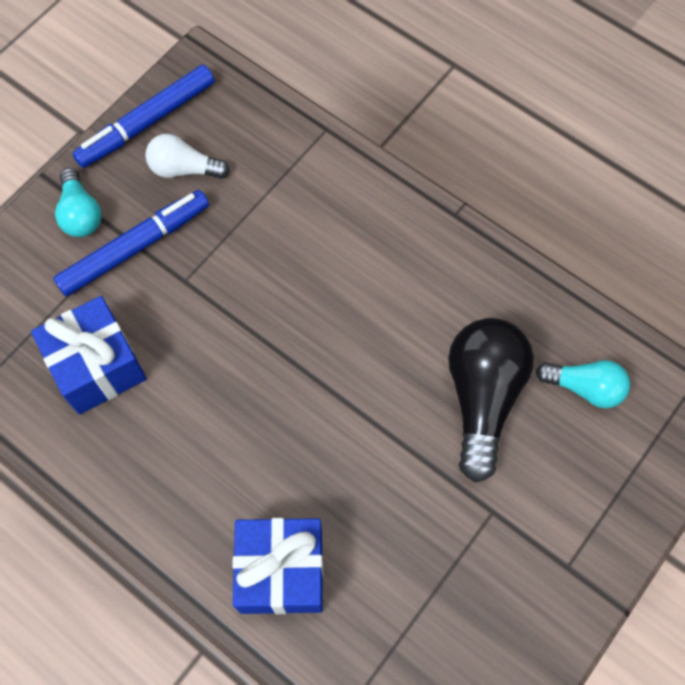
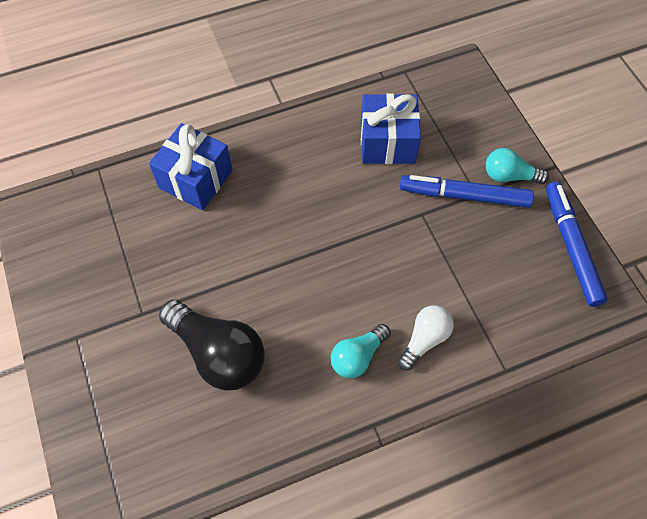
camera: 120 degrees right, 5 degrees down
blue marker [53,190,209,296] -> blue marker turned 105 degrees clockwise [400,175,534,208]
white light bulb [145,134,230,179] -> white light bulb moved to [398,305,454,370]
turquoise light bulb [536,360,630,408] -> turquoise light bulb moved to [331,324,391,378]

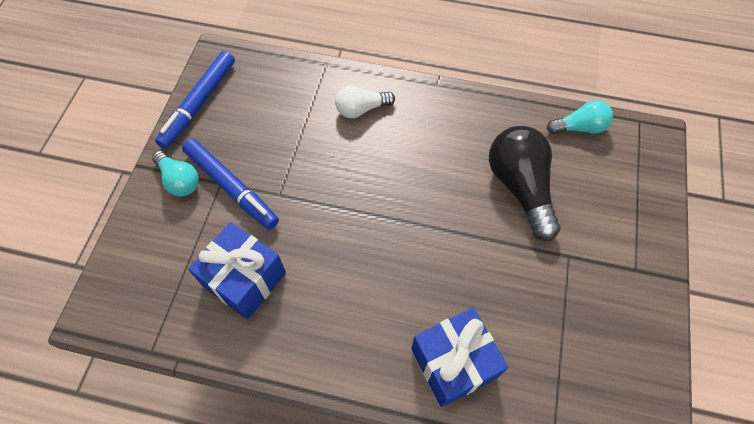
camera: 145 degrees left, 0 degrees up
turquoise light bulb [331,324,391,378] -> turquoise light bulb moved to [547,100,613,134]

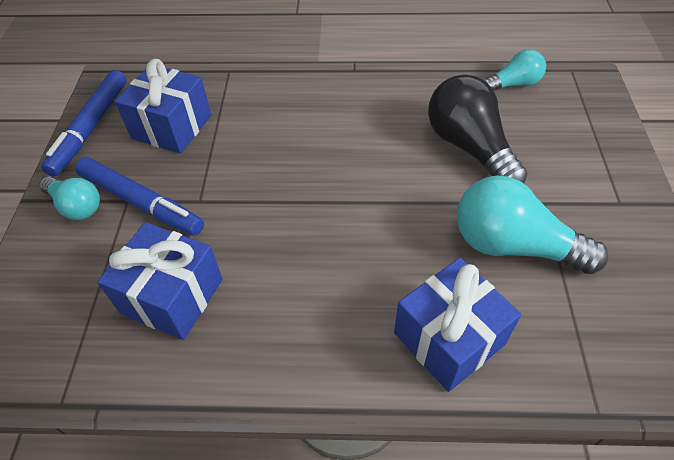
camera: 10 degrees left, 10 degrees down
white light bulb [335,85,395,118] -> none
none -> blue gift [115,59,211,154]
none -> turquoise light bulb [457,176,608,274]

